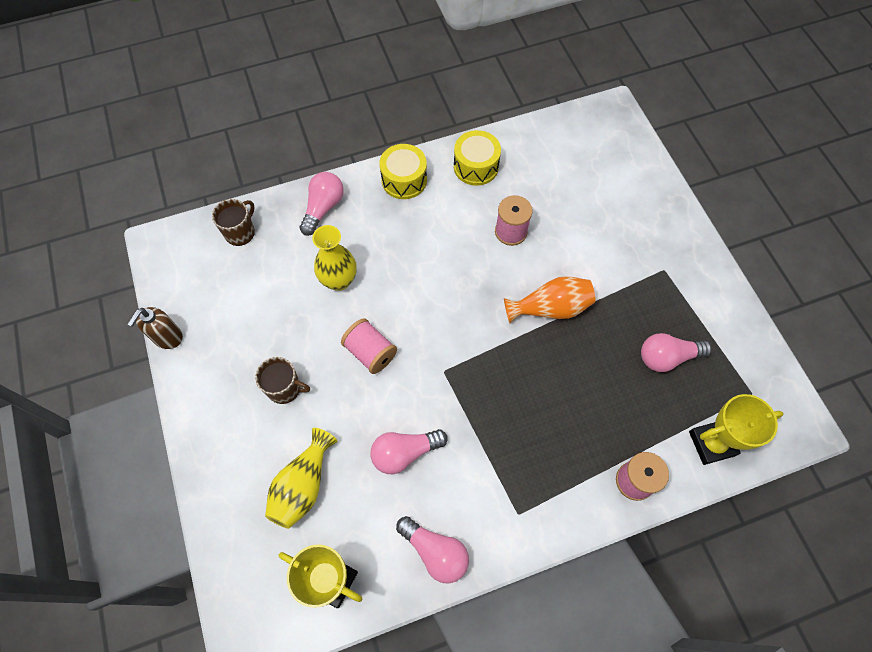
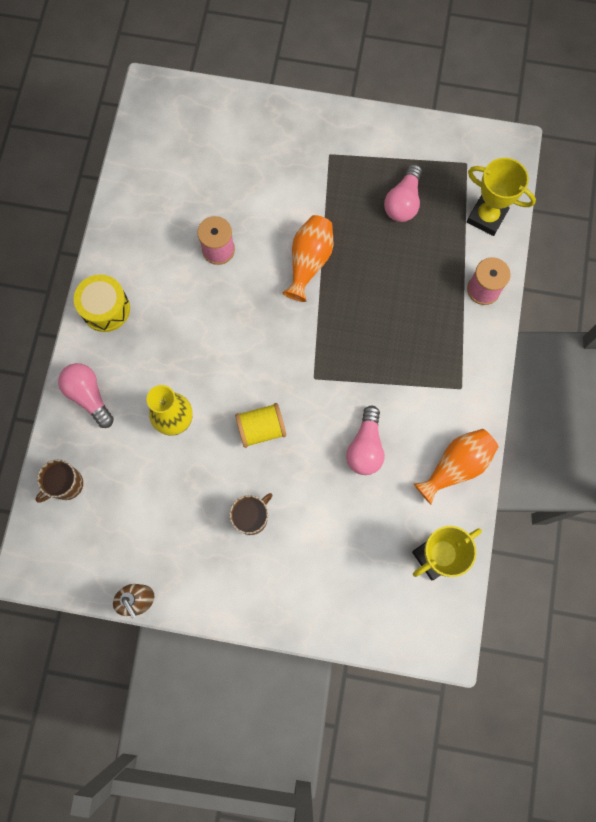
camera: 60 degrees left, 10 degrees up
brown mug [212,199,255,246] -> brown mug turned 105 degrees counterclockwise [35,459,83,503]
yellow vase [265,428,338,529] -> none
pink spool [341,318,397,374] -> yellow spool [235,403,286,448]
pink light bulb [396,516,469,583] -> orange vase [414,429,499,504]
yellow drum [454,130,501,186] -> none
yellow trophy [689,394,784,465] -> yellow trophy turned 75 degrees counterclockwise [467,158,536,236]

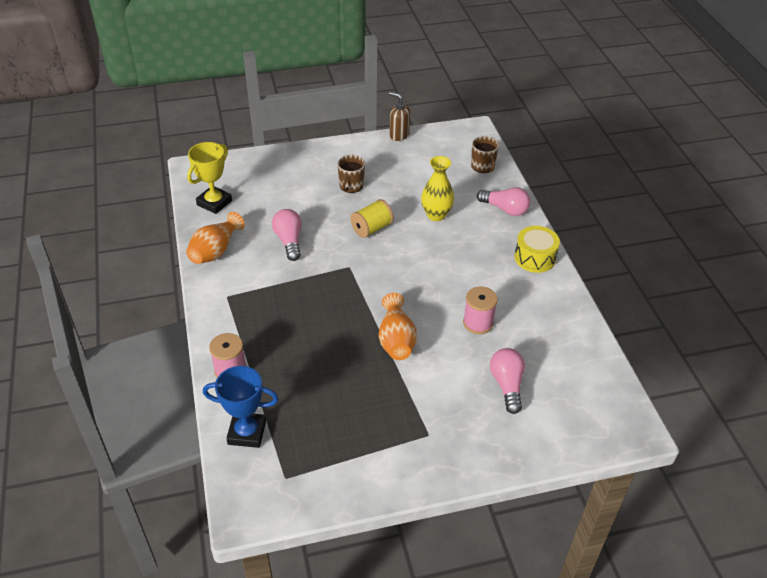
camera: 155 degrees right, 30 degrees down
brown mug [35,459,83,503] -> brown mug turned 135 degrees clockwise [471,136,499,173]
pink light bulb [384,164,422,222] -> pink light bulb moved to [490,348,525,414]
yellow trophy [467,158,536,236] -> blue trophy [203,366,278,448]

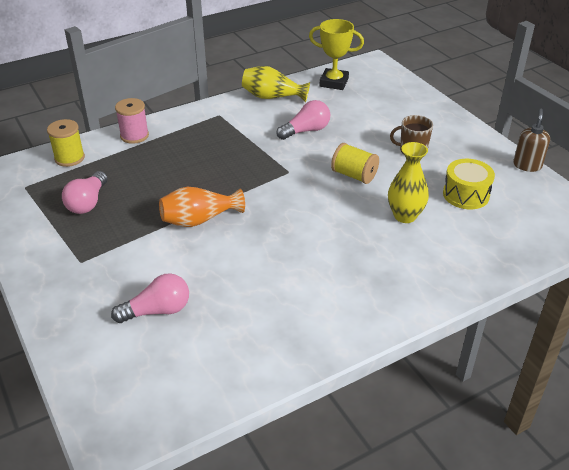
camera: 75 degrees right, 5 degrees down
orange vase [186,212,245,264] -> yellow vase [242,66,310,102]
blue trophy [203,366,278,448] -> yellow spool [47,119,85,167]
pink spool [463,287,498,334] -> none
brown mug [471,136,499,173] -> none
pink light bulb [477,187,530,216] -> pink light bulb moved to [62,171,107,214]
yellow drum [515,226,560,273] -> yellow drum moved to [443,159,495,209]

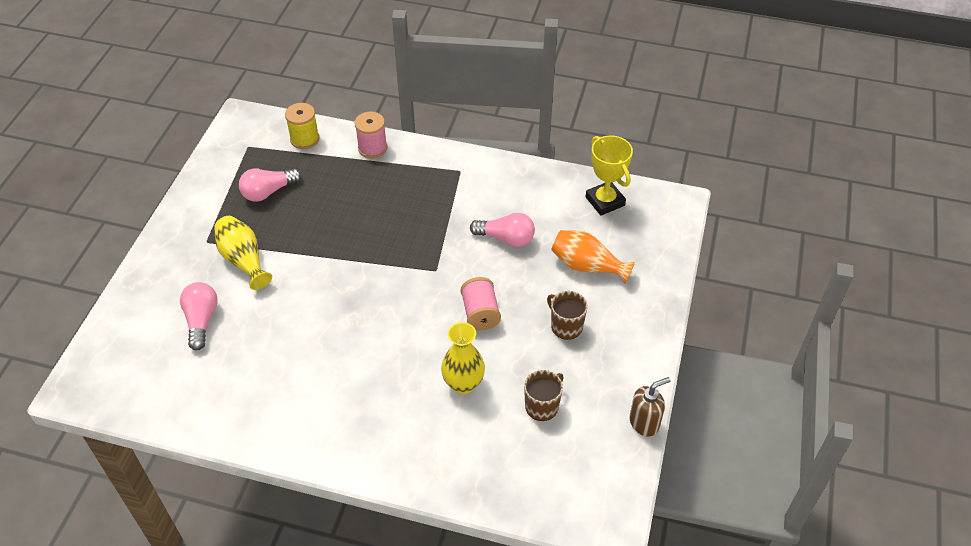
camera: 45 degrees right, 10 degrees up
pink light bulb [111,273,189,323] -> pink light bulb turned 120 degrees counterclockwise [180,282,218,350]
orange vase [159,187,245,227] -> orange vase moved to [551,230,635,284]
yellow vase [242,66,310,102] -> yellow vase moved to [214,216,272,290]
yellow spool [331,143,379,184] -> pink spool [461,277,501,330]
yellow drum [443,159,495,209] -> brown mug [524,370,564,421]

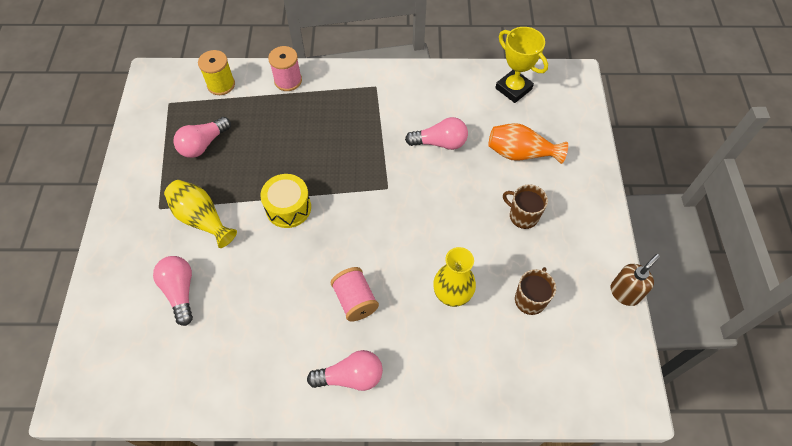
camera: 15 degrees left, 10 degrees up
pink spool [461,277,501,330] -> pink spool moved to [331,267,379,322]
none -> yellow drum [260,174,311,228]
none -> pink light bulb [307,350,383,391]

